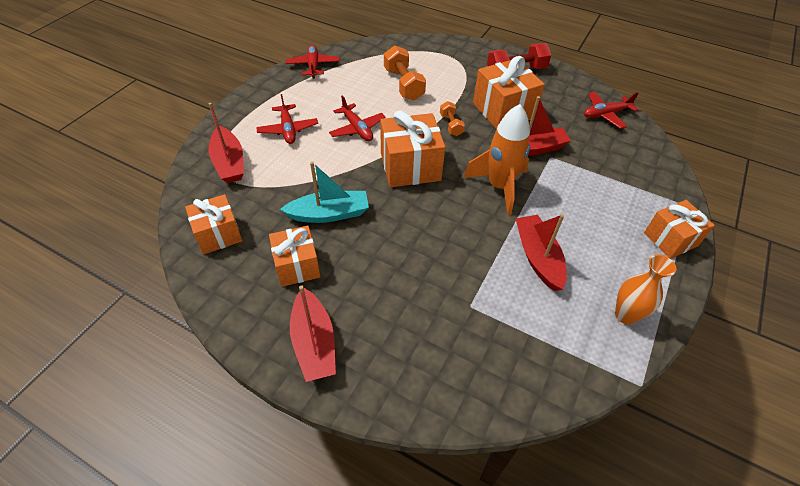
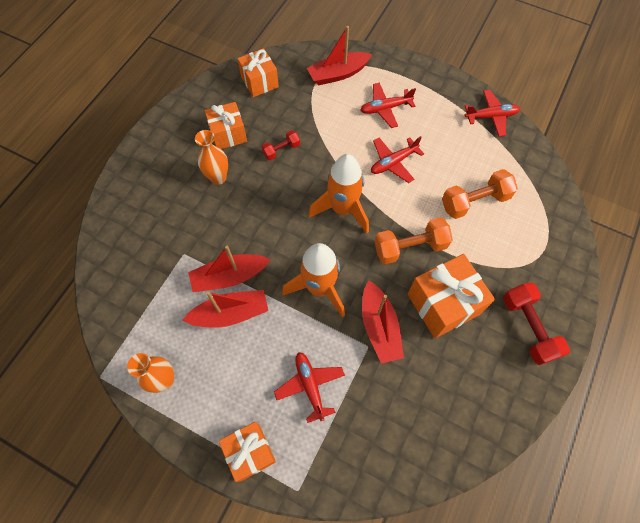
camera: 90 degrees right, 15 degrees up
turquoise boat [280,162,369,223] -> red dumbbell [262,130,300,160]
red boat [290,285,336,382] -> red boat moved to [188,246,271,292]
orange gift [380,110,445,187] -> orange rocket [308,154,369,234]
orange dumbbell [440,101,465,136] -> orange dumbbell [375,217,453,265], size x1.75
red plane [584,92,639,129] -> red plane moved to [274,352,345,423]
none -> orange vase [195,130,228,185]

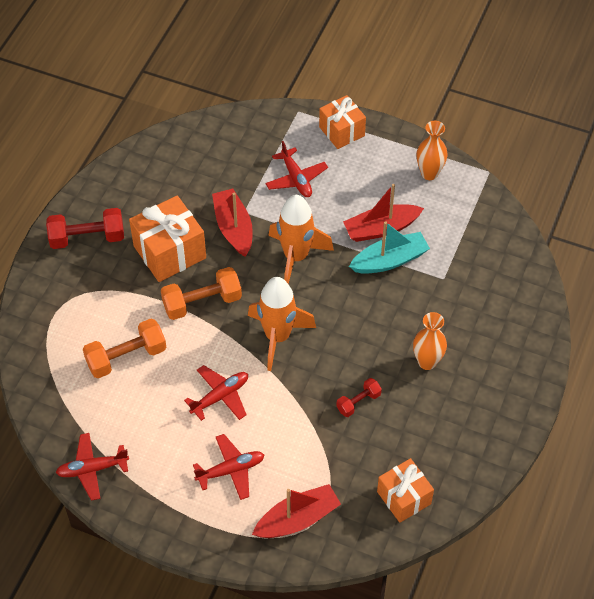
camera: 175 degrees right, 10 degrees down
red boat [188,246,271,292] -> turquoise boat [349,221,430,274]
orange gift [205,102,247,149] -> none
red dumbbell [503,283,570,365] -> red dumbbell turned 75 degrees counterclockwise [46,208,124,249]

